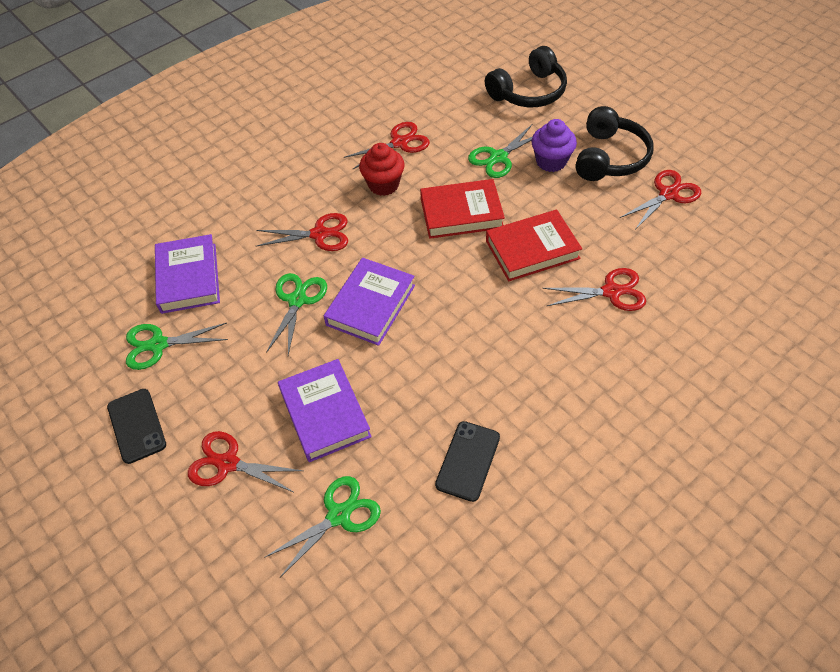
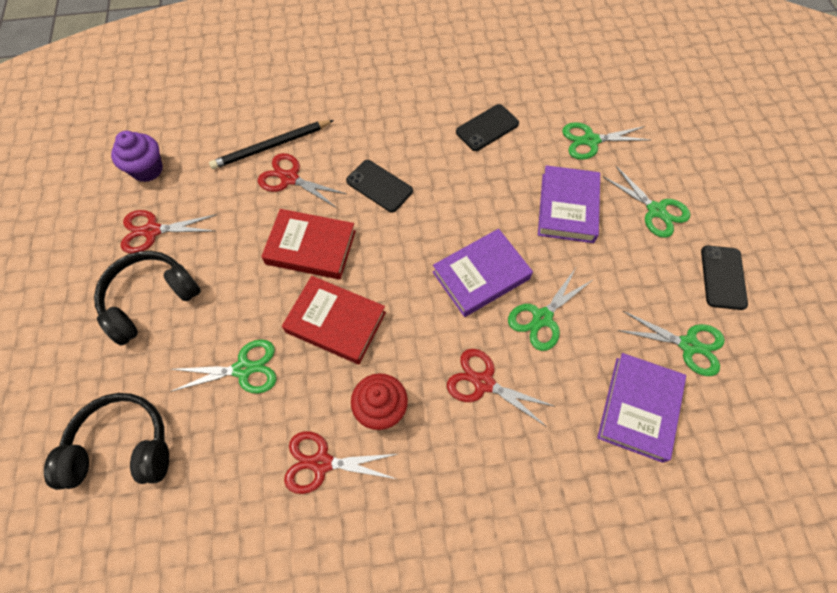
camera: 150 degrees left, 10 degrees up
red scissors [188,431,303,493] -> green scissors [602,165,690,238]
purple cupcake [532,119,577,172] -> purple cupcake moved to [111,131,163,182]
none -> black pencil [209,120,334,169]
none -> black phone [346,160,413,212]

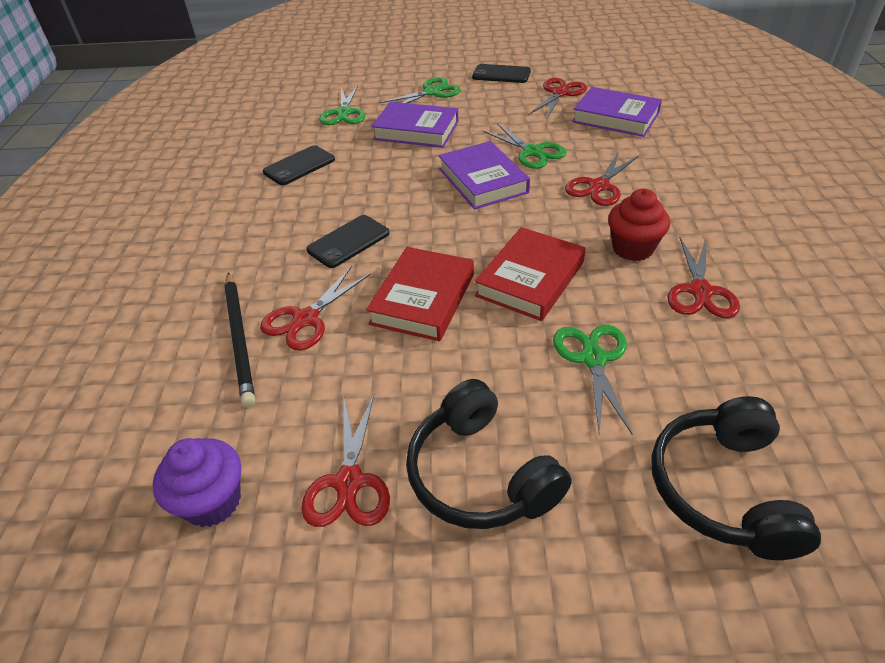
camera: 80 degrees left, 20 degrees down
black phone [456,104,519,151] -> black phone turned 75 degrees clockwise [263,145,335,185]
green scissors [617,311,725,376] -> red scissors [529,78,587,118]

